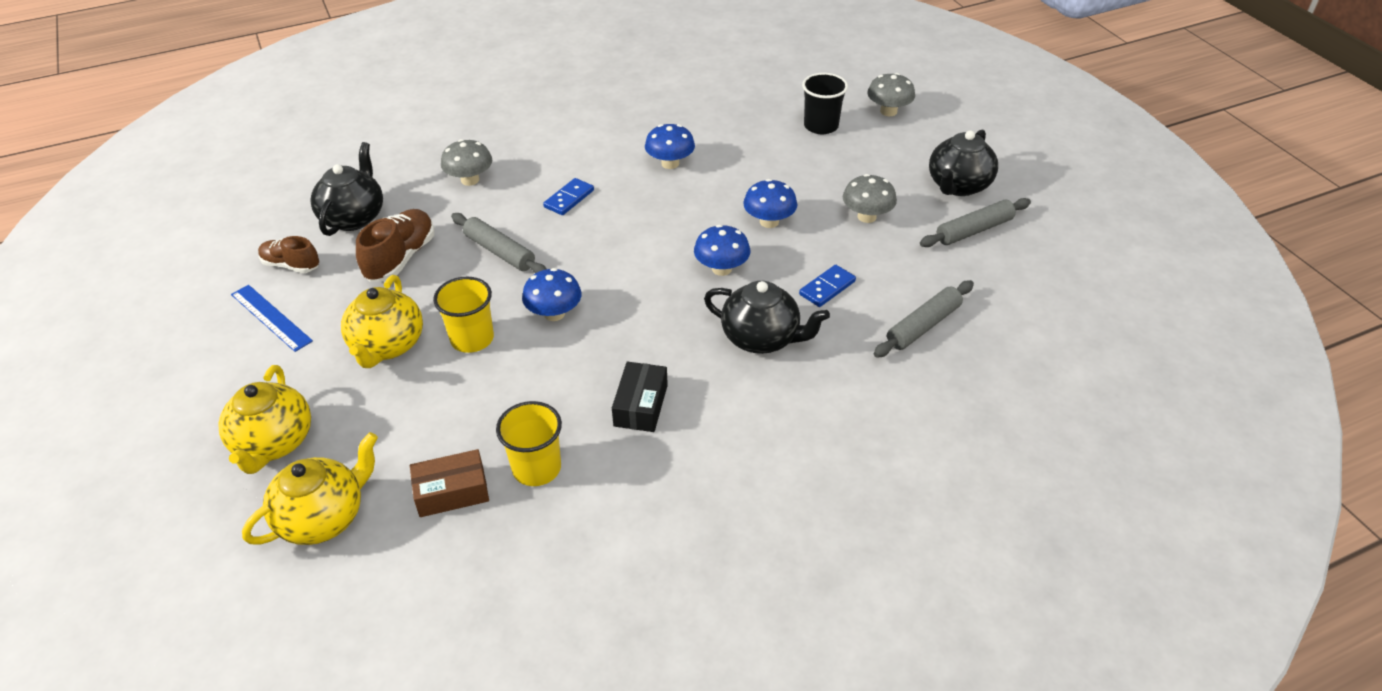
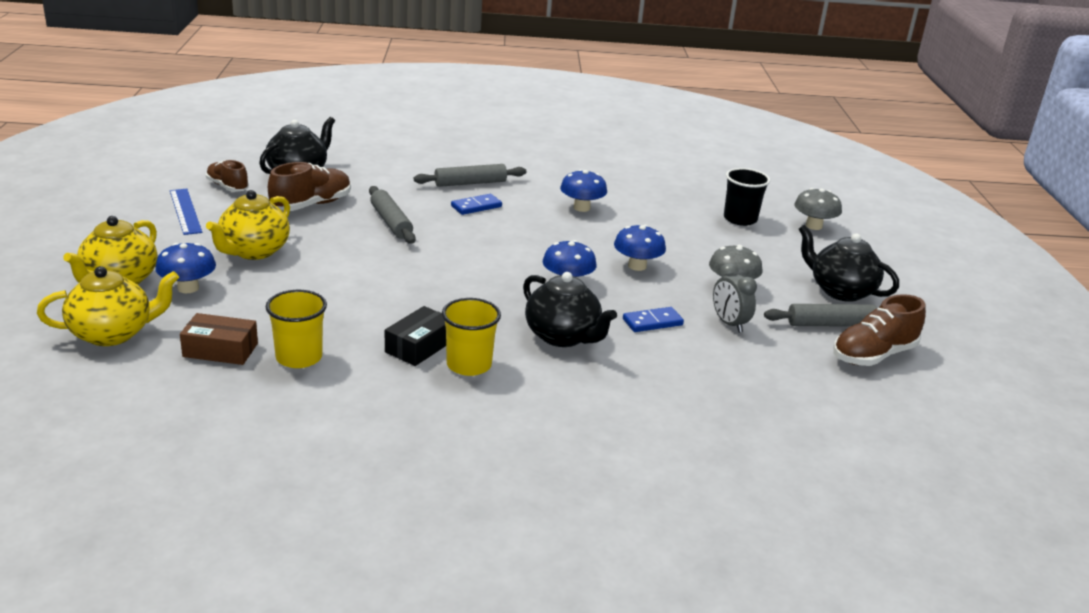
camera: 20 degrees right, 15 degrees down
yellow cup [433,277,494,353] -> yellow cup moved to [442,298,501,376]
grey mushroom [441,139,492,186] -> none
blue mushroom [522,268,581,321] -> blue mushroom moved to [155,243,216,293]
grey rolling pin [874,280,974,358] -> grey rolling pin moved to [414,164,527,187]
black teapot [929,130,998,196] -> black teapot turned 75 degrees clockwise [799,225,899,302]
none -> grey clock [713,263,757,333]
none -> brown shoe [833,294,926,366]

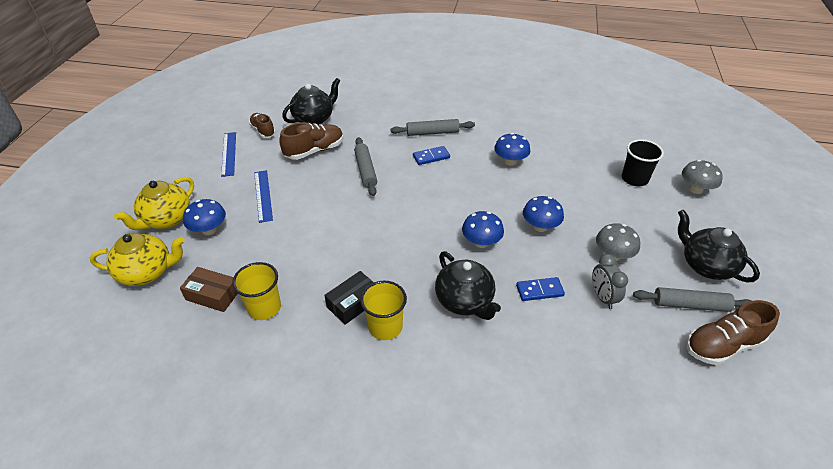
camera: 15 degrees right, 15 degrees up
yellow teapot [206,190,290,260] -> blue ruler [254,170,273,223]

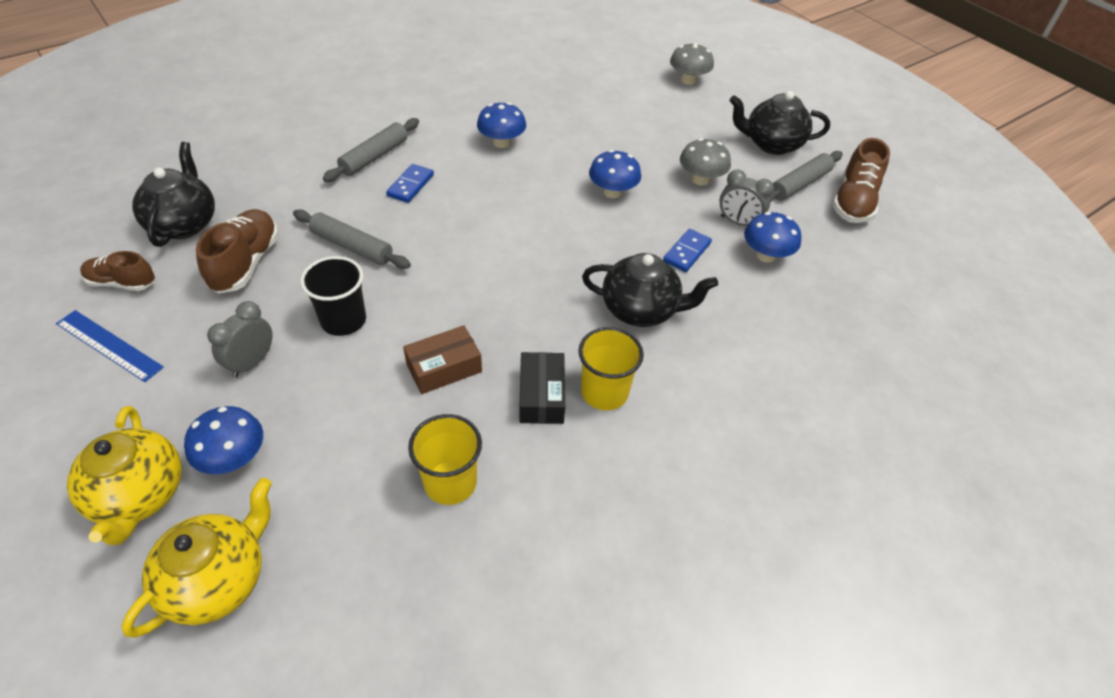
camera: 50 degrees left, 5 degrees up
brown box [180,267,238,312] -> brown box moved to [403,325,482,394]
blue ruler [254,170,273,223] -> grey clock [207,301,273,378]
blue mushroom [462,211,504,248] -> blue mushroom moved to [744,212,801,263]
black cup [622,139,664,186] -> black cup moved to [300,256,366,336]

